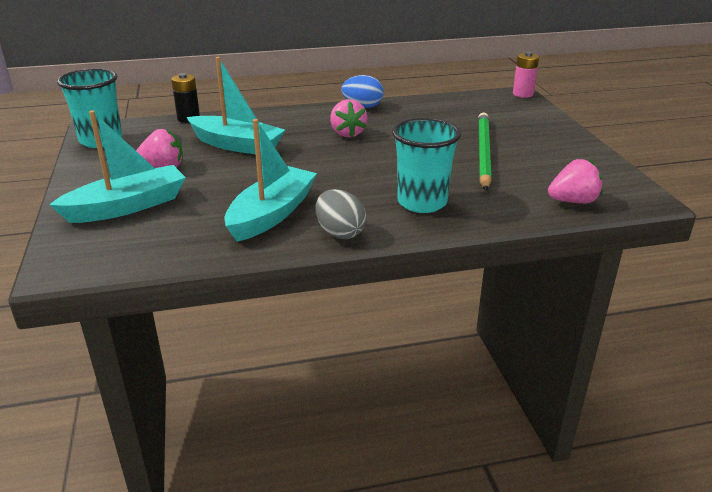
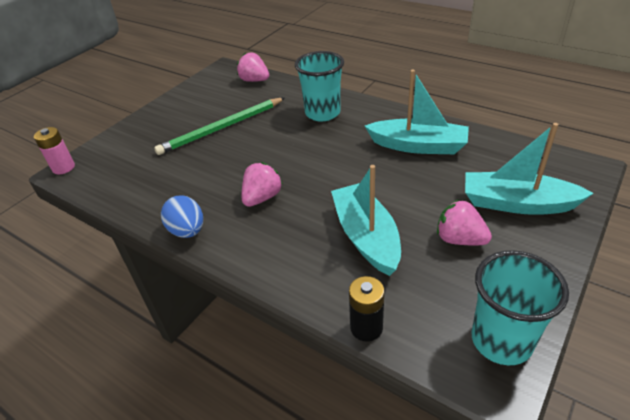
camera: 130 degrees left, 10 degrees up
turquoise boat [225,119,317,242] -> turquoise boat turned 150 degrees counterclockwise [365,70,469,154]
grey egg [316,189,366,239] -> none

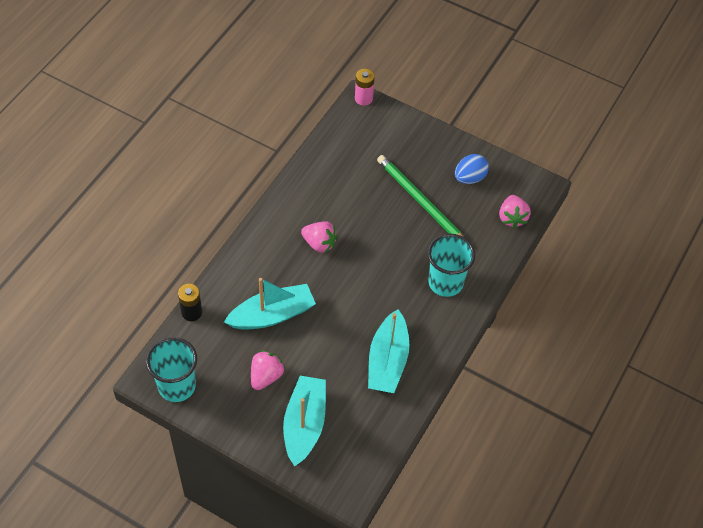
camera: 80 degrees right, 15 degrees up
blue egg [161,195,203,238] -> blue egg moved to [455,154,489,184]
pink strawberry [237,52,269,82] -> pink strawberry turned 150 degrees clockwise [499,195,531,228]

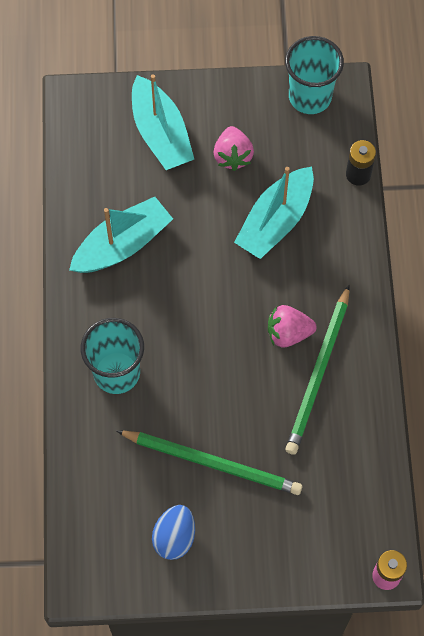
camera: 150 degrees right, 10 degrees up
turquoise boat [368,309,409,393] -> turquoise boat turned 75 degrees clockwise [69,197,173,273]
pink strawberry [499,195,531,228] -> none
none -> green pencil [285,285,350,455]

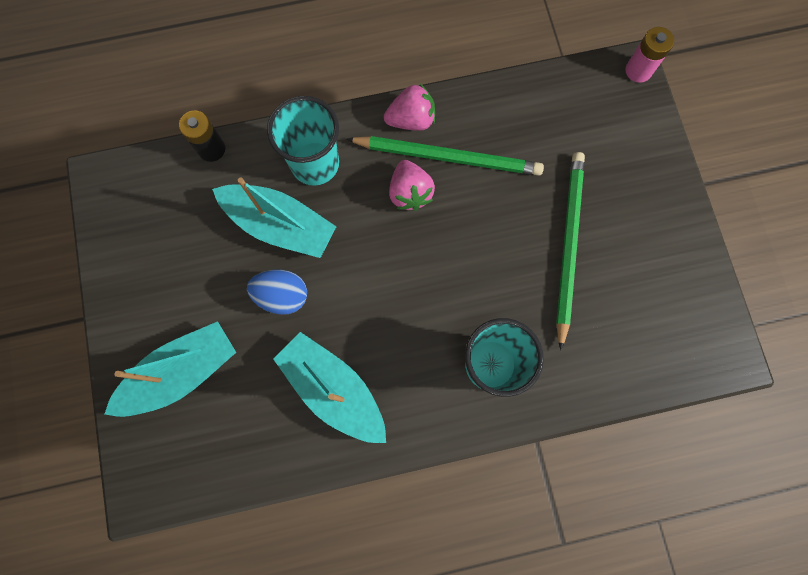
camera: 100 degrees left, 10 degrees up
blue egg [152,505,195,560] -> blue egg moved to [247,270,307,315]
pink strawberry [214,126,254,171] -> pink strawberry moved to [384,84,435,131]
turquoise cup [285,36,344,114] -> turquoise cup moved to [267,96,339,186]

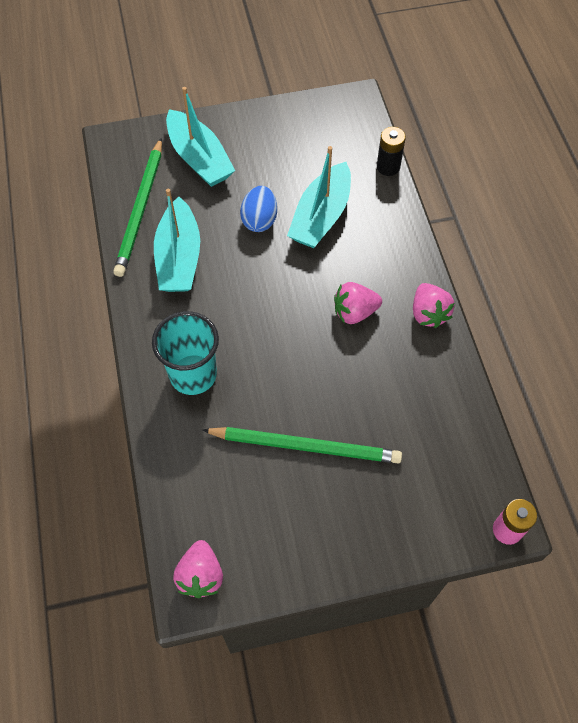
camera: 90 degrees right, 15 degrees down
turquoise cup [267,96,339,186] -> none
turquoise boat [273,332,386,443] -> turquoise boat turned 135 degrees clockwise [154,189,200,292]
green pencil [347,136,544,176] -> green pencil moved to [113,138,162,277]
none -> pink strawberry [173,540,223,598]

